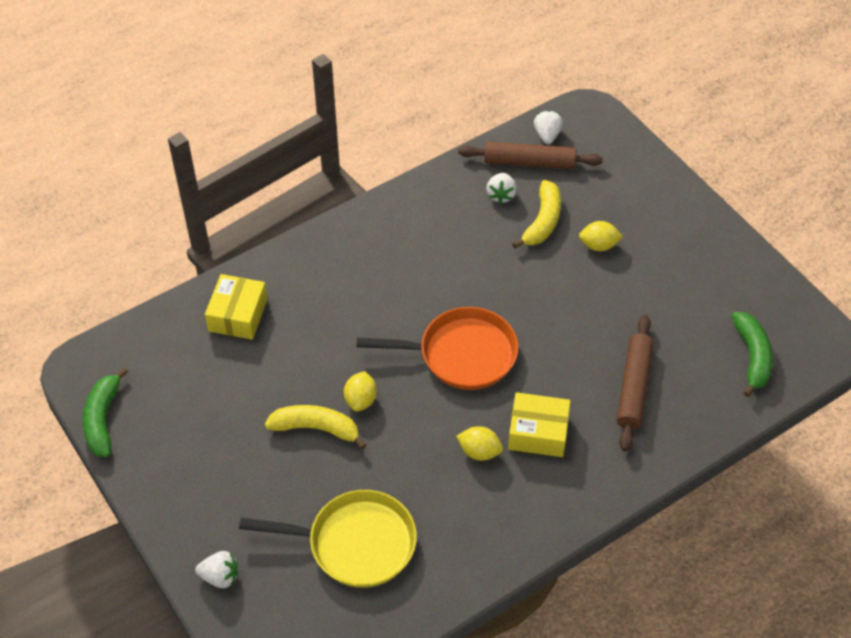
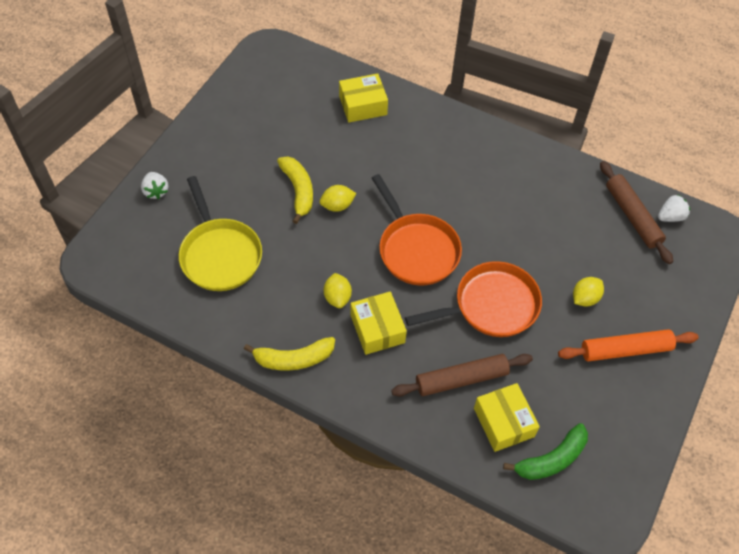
camera: 60 degrees right, 5 degrees up
green banana [82,367,128,457] -> none
white strawberry [486,173,517,204] -> none
yellow banana [512,180,561,248] -> yellow banana moved to [244,337,335,371]
yellow lemon [579,221,623,251] -> yellow lemon turned 75 degrees clockwise [573,277,604,307]
none -> orange pan [405,261,542,337]
none -> yellow box [474,383,540,452]
none -> orange rolling pin [558,329,699,361]

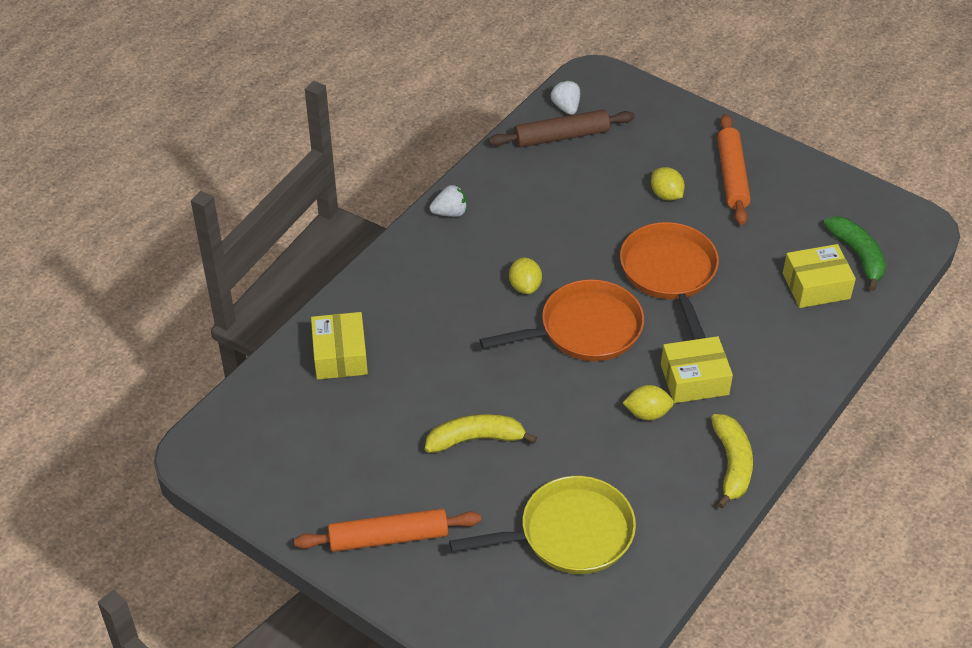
camera: 80 degrees left, 10 degrees down
white strawberry [141,172,169,199] -> white strawberry moved to [430,185,467,217]
yellow lemon [320,185,356,212] -> yellow lemon moved to [509,258,542,294]
brown rolling pin [391,354,533,397] -> none
none -> orange rolling pin [294,509,481,552]

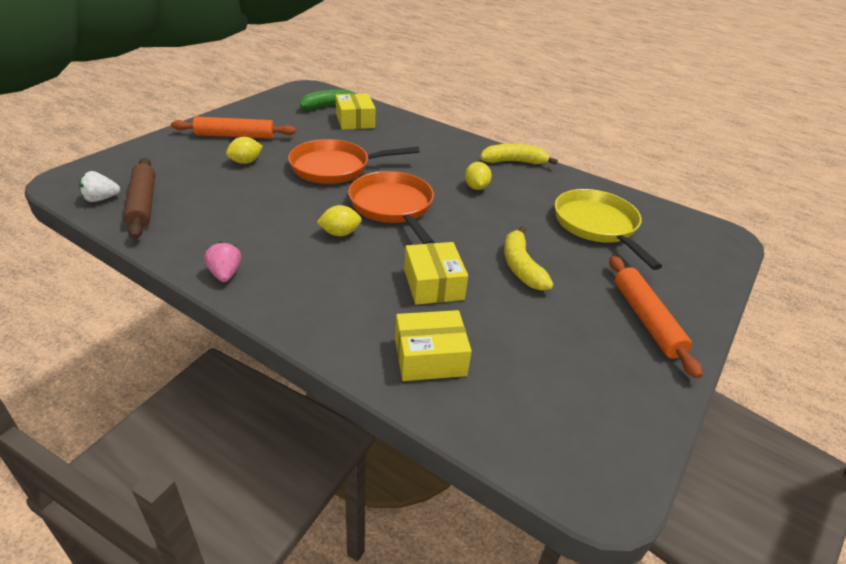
camera: 95 degrees left, 10 degrees down
white strawberry [430,185,467,217] -> pink strawberry [204,242,241,282]
yellow box [661,336,733,403] -> yellow box moved to [404,242,468,305]

